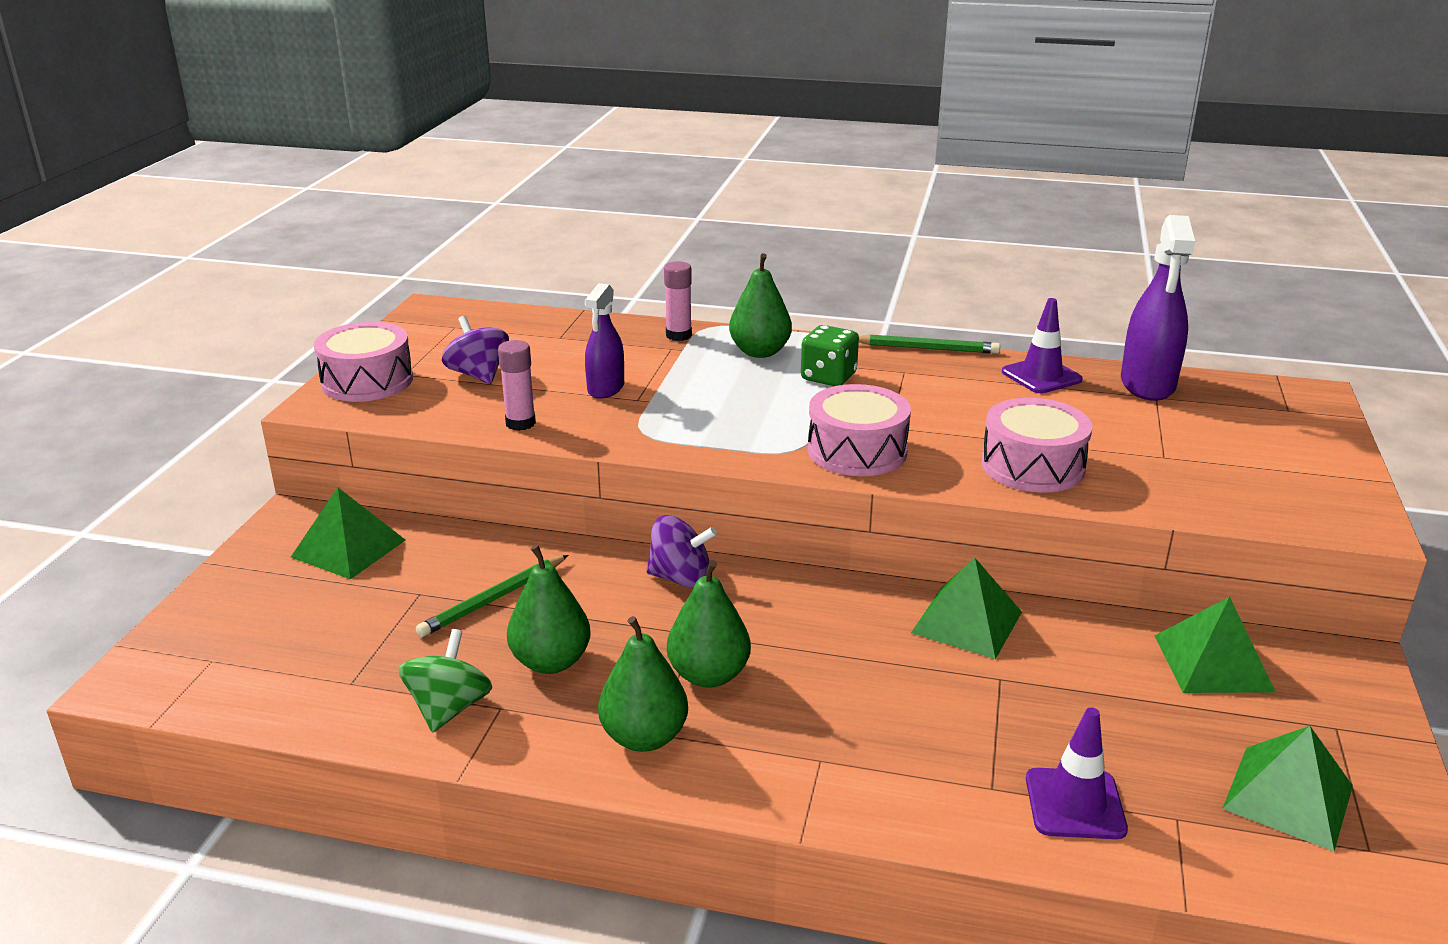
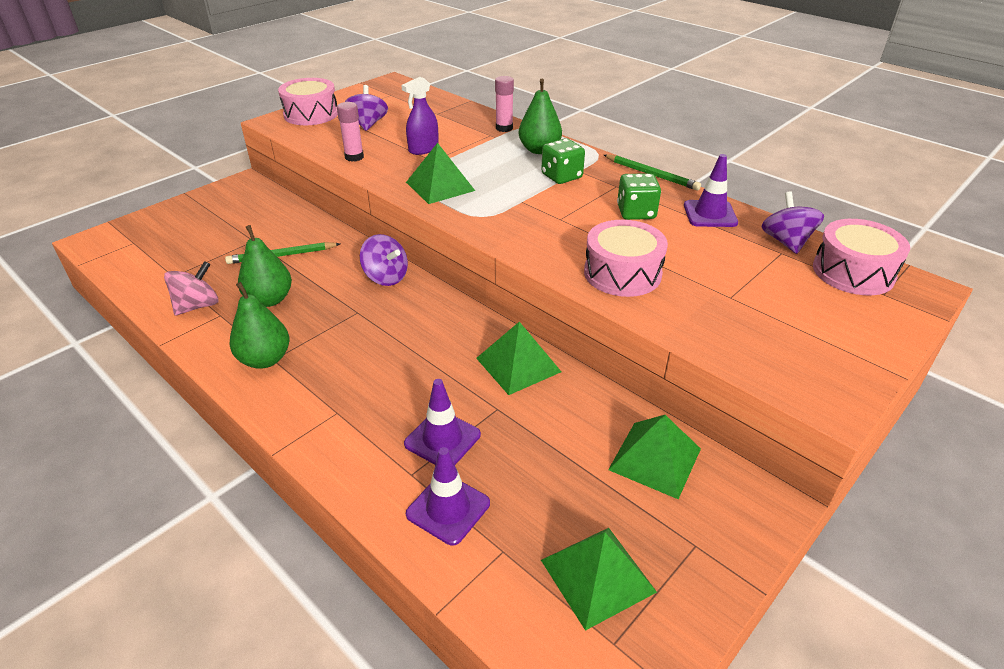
camera: 30 degrees right, 10 degrees up
green pyramid [291,488,405,579] -> green pyramid moved to [406,143,475,204]
green spinning top [398,629,492,733] -> pink spinning top [164,261,218,315]
green pear [667,560,751,688] -> none
pink drum [808,384,911,476] -> pink drum moved to [813,219,910,295]
purple spray bottle [1121,215,1195,401] -> purple spinning top [761,192,824,254]
none -> purple traffic cone [404,379,481,465]
none -> green dice [617,173,661,220]

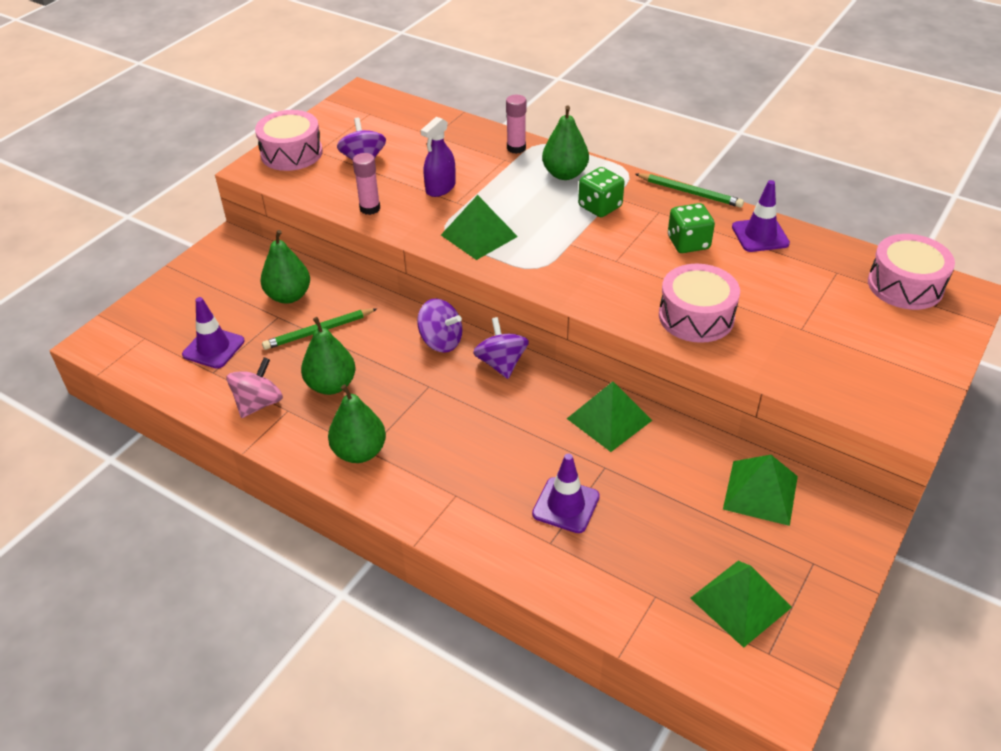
camera: 10 degrees left, 5 degrees up
purple traffic cone [406,447,490,546] -> purple traffic cone moved to [182,297,245,369]
purple spinning top [761,192,824,254] -> purple spinning top moved to [473,317,529,379]
none -> green pear [261,230,310,304]

